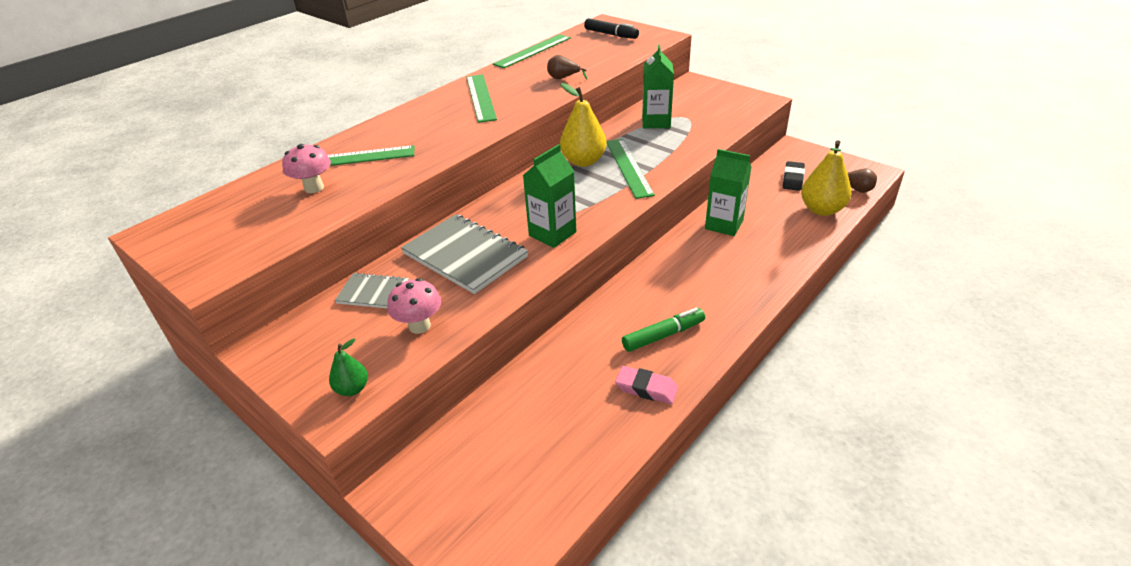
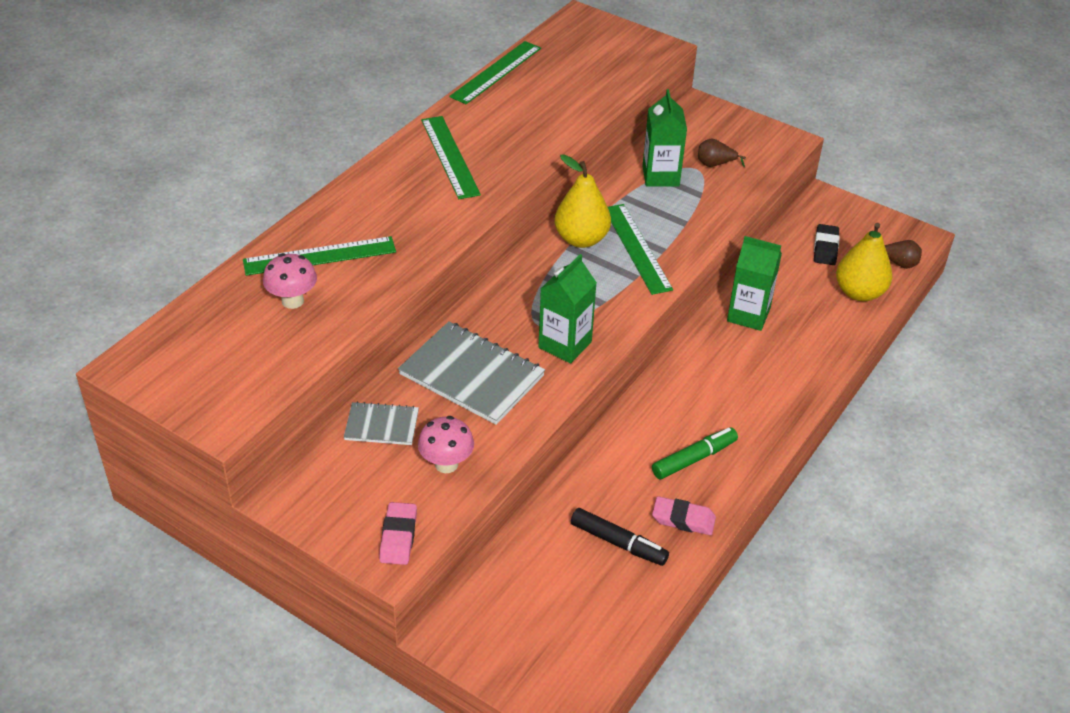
camera: 10 degrees left, 5 degrees up
green pear [329,338,368,396] -> pink eraser [379,502,417,565]
brown pear [547,55,587,79] -> brown pear moved to [698,138,746,167]
black marker [584,18,639,39] -> black marker moved to [571,508,669,566]

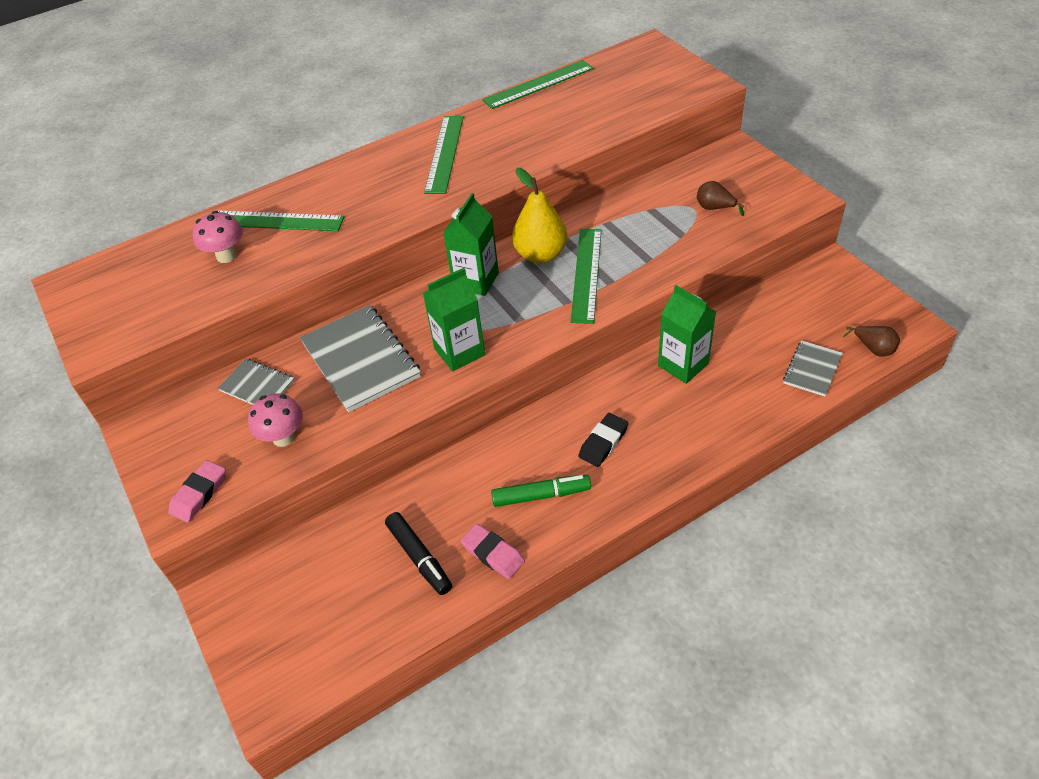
camera: 30 degrees right, 5 degrees up
green carton [642,89,687,187] -> green carton moved to [443,193,499,296]
black eraser [814,224,840,265] -> black eraser moved to [578,413,628,467]
yellow pear [836,223,892,301] -> grey notebook [783,340,843,396]

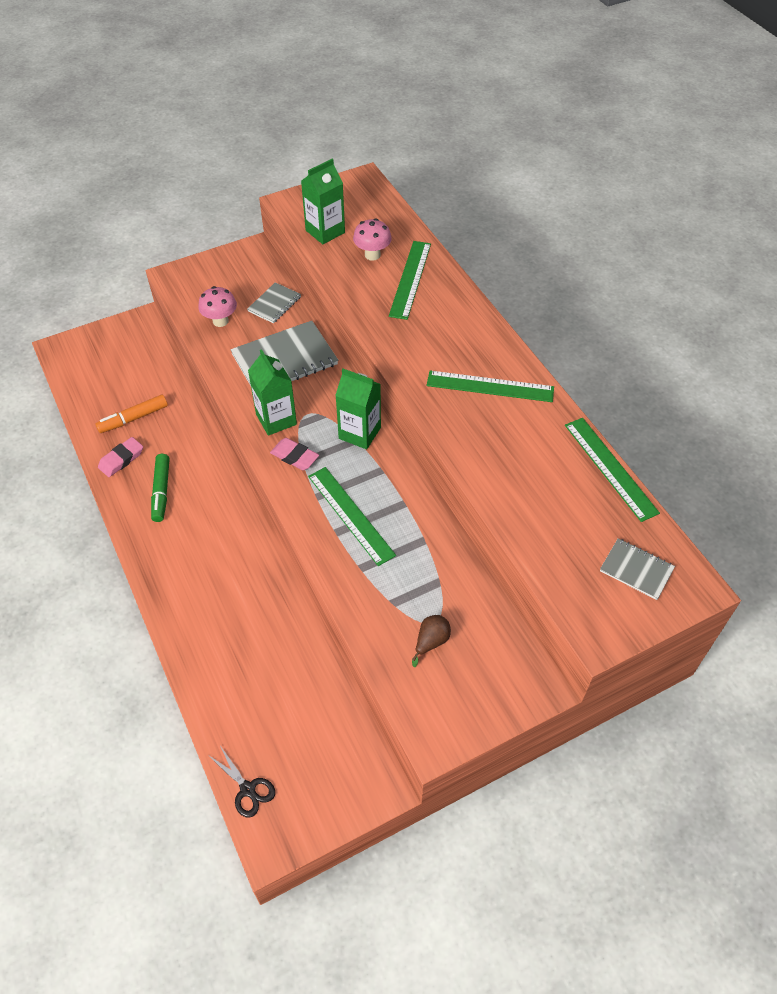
camera: 90 degrees right, 5 degrees up
pink eraser [168,460,226,523] -> pink eraser moved to [270,438,319,470]
black marker [385,512,452,595] -> orange marker [95,394,168,433]
yellow pear [512,168,567,263] -> none
green ruler [571,229,601,324] -> green ruler turned 45 degrees clockwise [308,467,396,566]
black eraser [578,413,628,467] -> none
green carton [658,285,716,384] -> green carton moved to [301,159,345,244]
grey notebook [783,340,843,396] -> grey notebook moved to [600,538,675,600]
brown pear [843,326,900,357] -> black scissors [208,746,275,818]

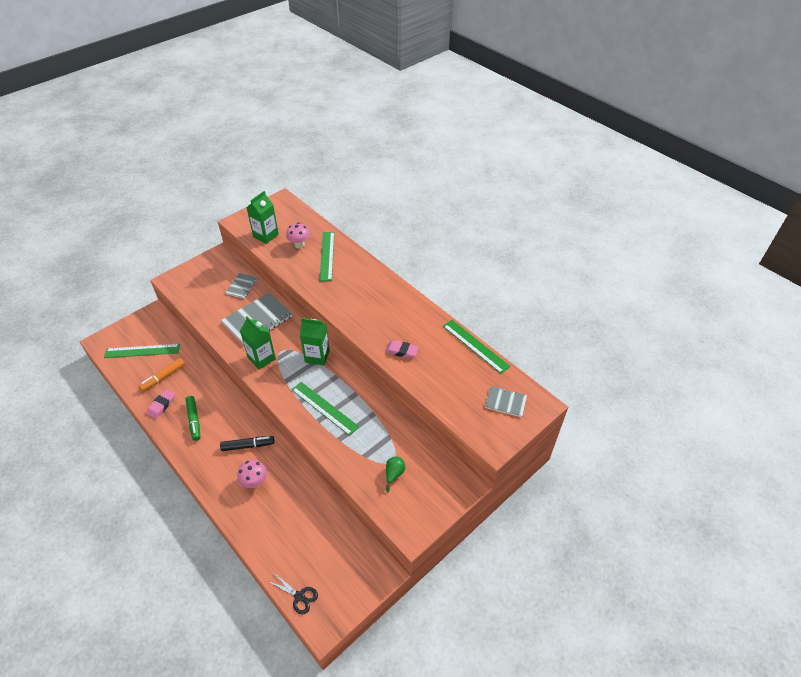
camera: 15 degrees left, 5 degrees down
pink mushroom [198,286,237,327] -> pink mushroom moved to [237,460,267,488]
pink eraser [270,438,319,470] -> pink eraser moved to [385,340,419,359]
brown pear [412,615,451,667] -> green pear [386,456,405,492]
green ruler [427,370,554,402] -> green ruler moved to [104,344,180,358]
none -> black marker [220,436,275,451]

